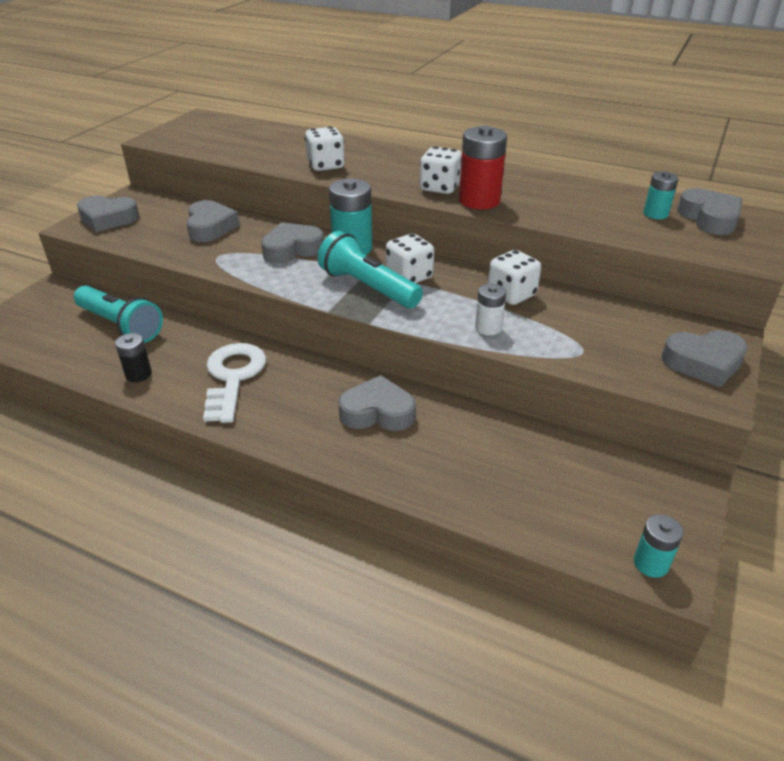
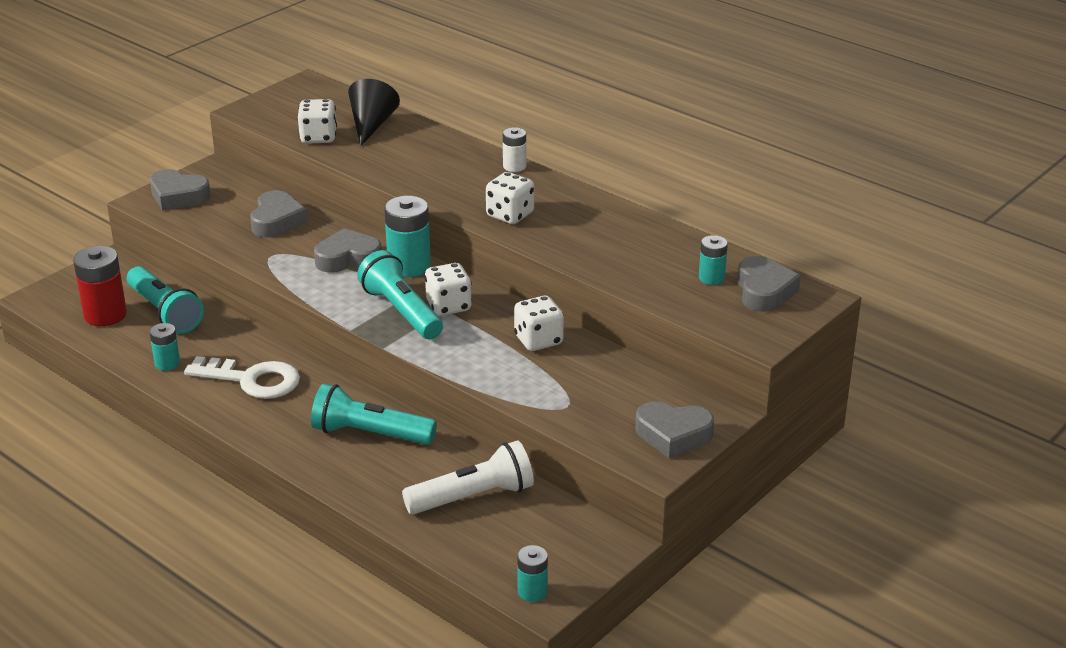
camera: 15 degrees right, 5 degrees down
black battery [115,333,152,382] -> turquoise battery [150,323,180,371]
white key [203,343,266,423] -> white key turned 90 degrees clockwise [184,356,300,399]
white dice [305,126,345,171] -> white dice moved to [298,99,337,143]
grey heart [338,375,416,431] -> turquoise flashlight [311,384,437,445]
red battery [459,126,507,209] -> red battery moved to [73,246,127,326]
white battery [475,284,506,335] -> white battery moved to [503,127,526,172]
none -> black cone [348,79,400,146]
none -> white flashlight [402,440,534,515]

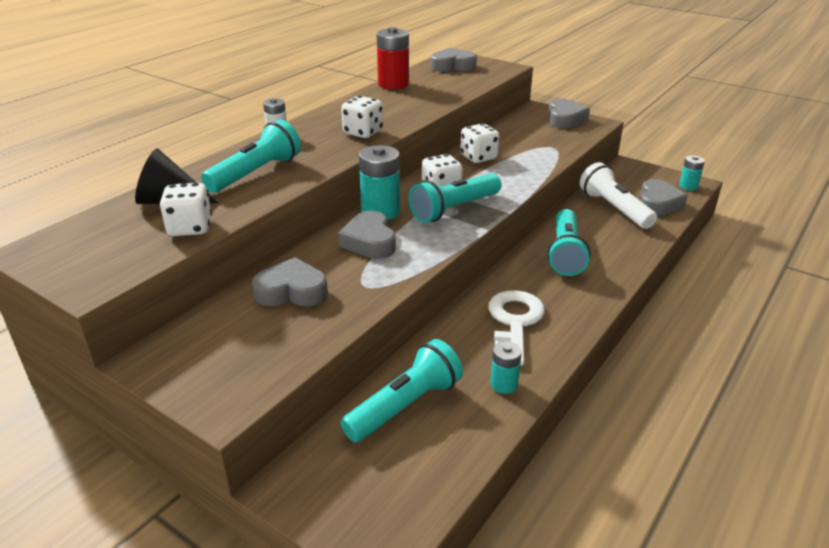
camera: 95 degrees left, 0 degrees up
red battery [73,246,127,326] -> red battery moved to [377,27,409,89]
grey heart [150,169,211,211] -> grey heart moved to [640,179,688,216]
turquoise battery [699,235,728,285] -> none
none -> turquoise flashlight [201,120,301,193]

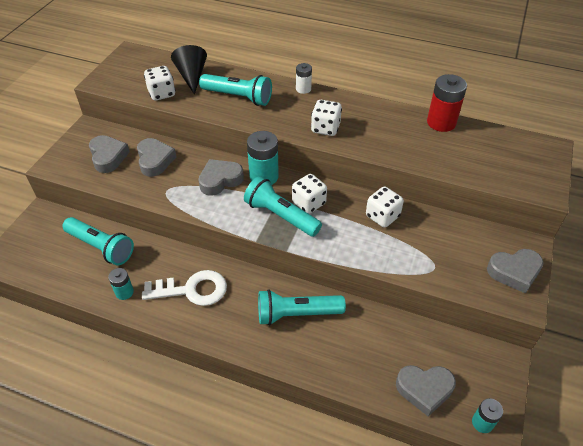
camera: 75 degrees right, 15 degrees up
grey heart [431,48,477,72] -> grey heart moved to [89,135,130,173]
white flashlight [580,162,657,229] -> none

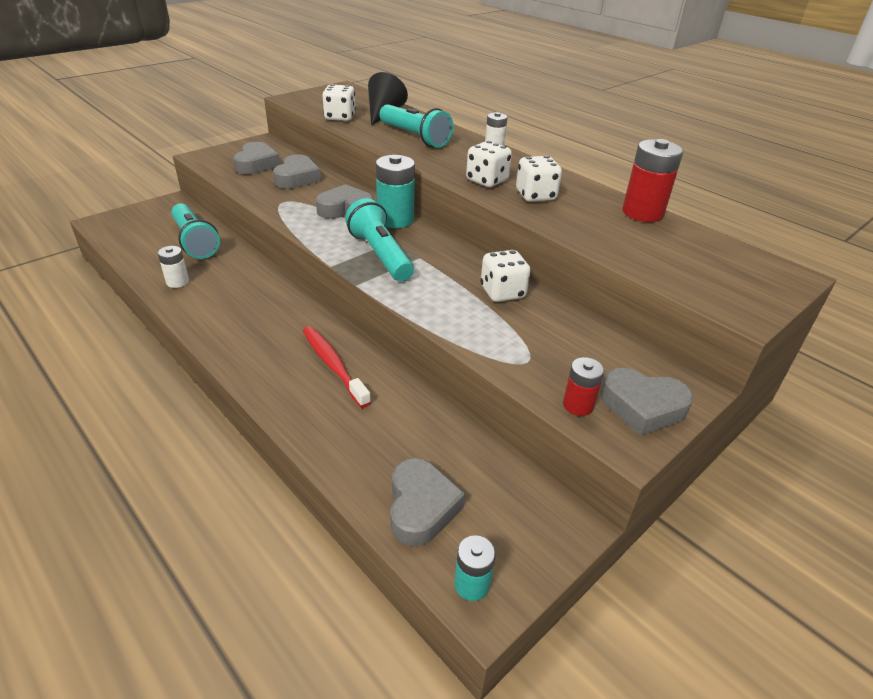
camera: 25 degrees right, 10 degrees down
turquoise battery [108,268,134,300] -> white battery [158,246,189,288]
white key [142,270,227,306] -> none
turquoise flashlight [258,289,346,325] -> red toothbrush [303,326,371,408]
white dice [292,174,327,214] -> white dice moved to [516,156,562,202]
grey heart [396,365,456,416] -> grey heart turned 120 degrees counterclockwise [390,458,465,546]
none -> red battery [563,357,604,416]

